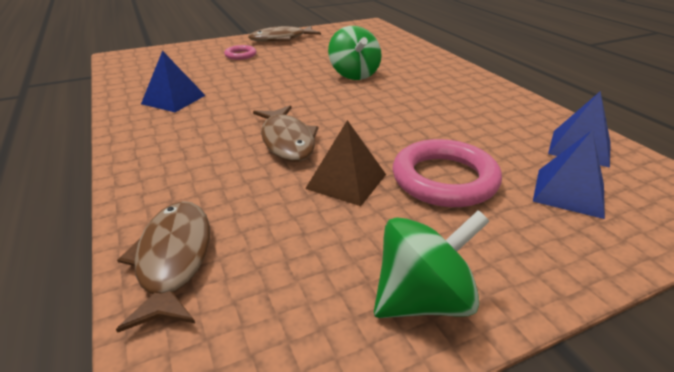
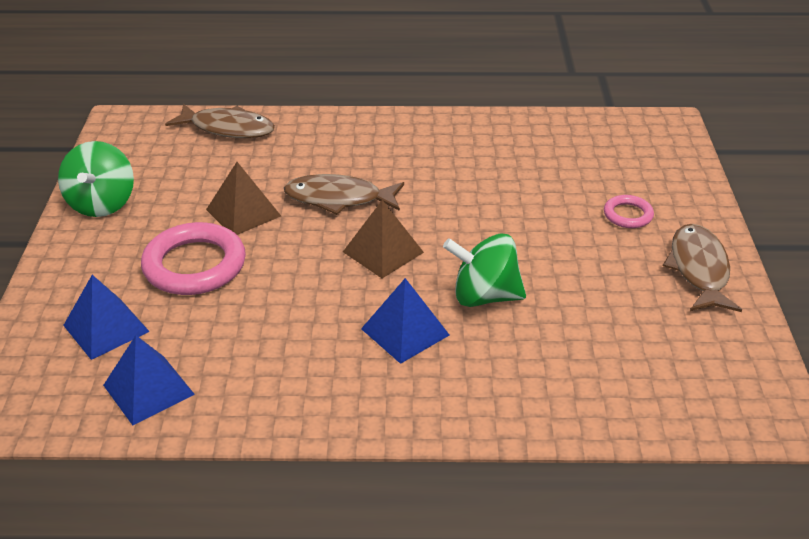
camera: 115 degrees right, 5 degrees up
blue pyramid [141,51,206,112] -> blue pyramid moved to [361,278,449,364]
none -> brown pyramid [343,200,424,278]

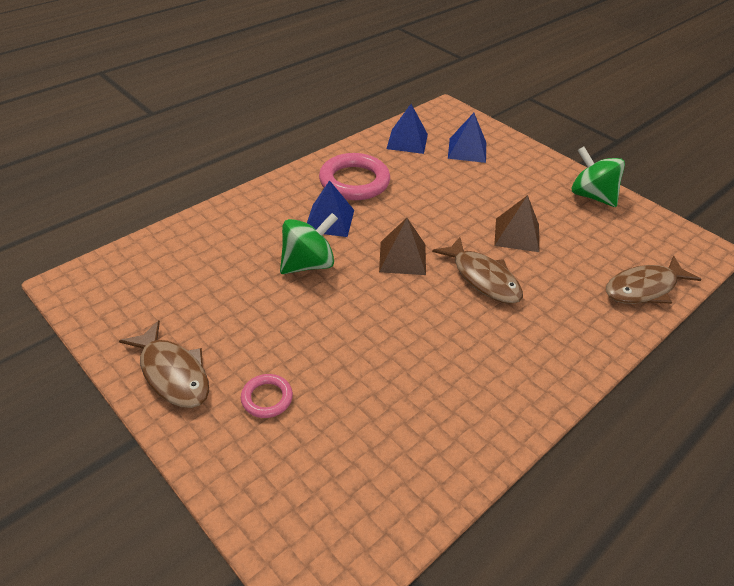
camera: 135 degrees right, 5 degrees up
pink ring [141,222,246,295] -> pink ring moved to [319,153,390,200]
brown fish [284,174,404,215] -> brown fish turned 90 degrees clockwise [432,237,523,304]

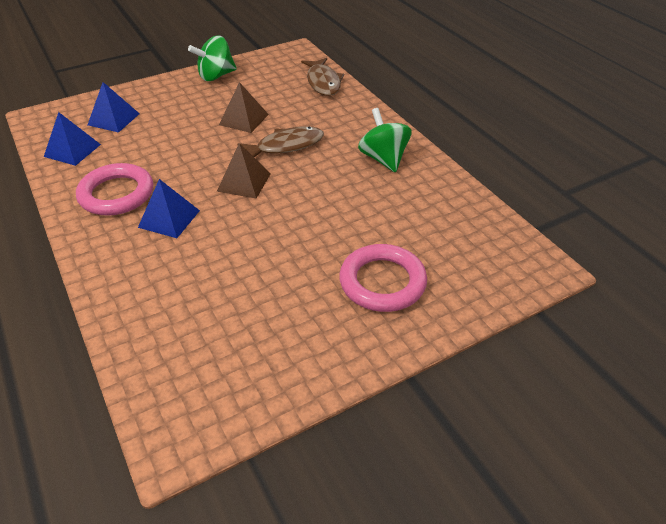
camera: 75 degrees left, 0 degrees up
brown fish [119,320,209,408] -> none
pink ring [241,374,293,418] -> pink ring [339,244,427,312], size x1.95
green spinning top [280,213,338,274] -> green spinning top moved to [358,108,412,172]

